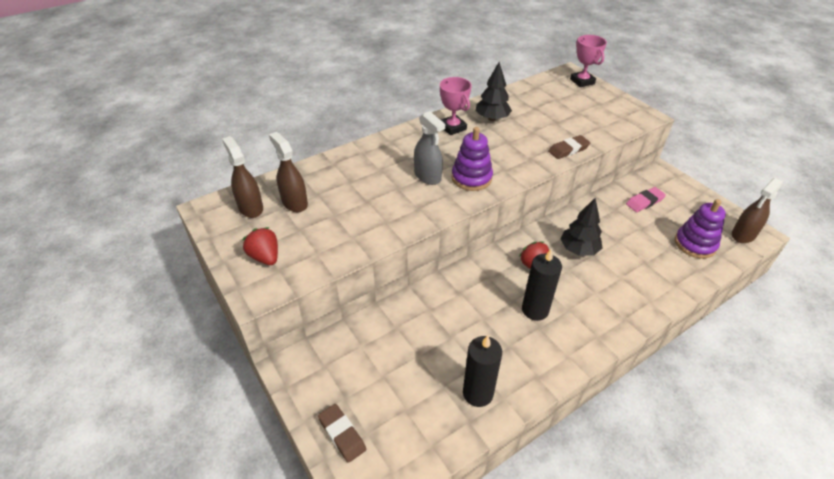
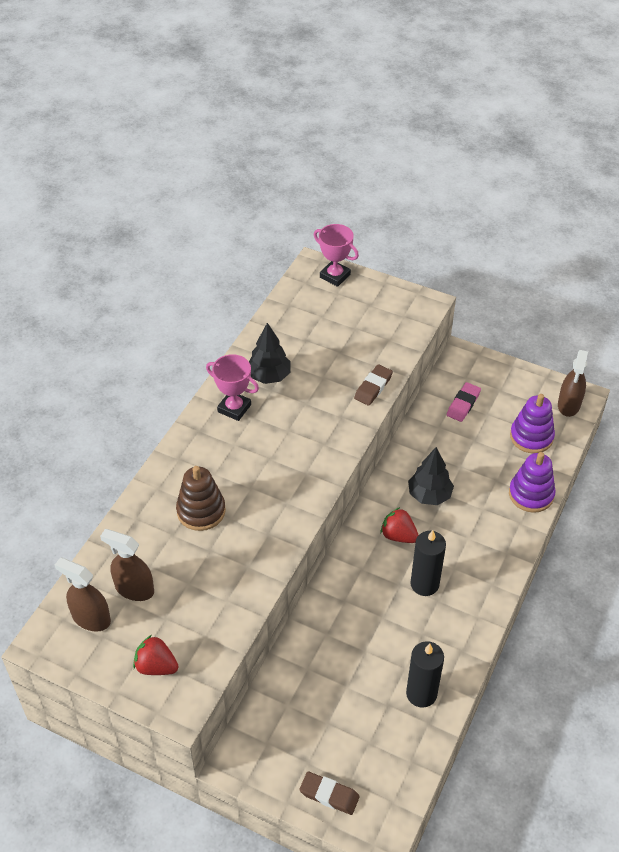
camera: 30 degrees left, 5 degrees up
grey spray bottle [414,111,445,185] -> none
purple stacking toy [451,127,493,191] -> purple stacking toy moved to [509,452,556,513]
none -> brown stacking toy [176,466,226,531]

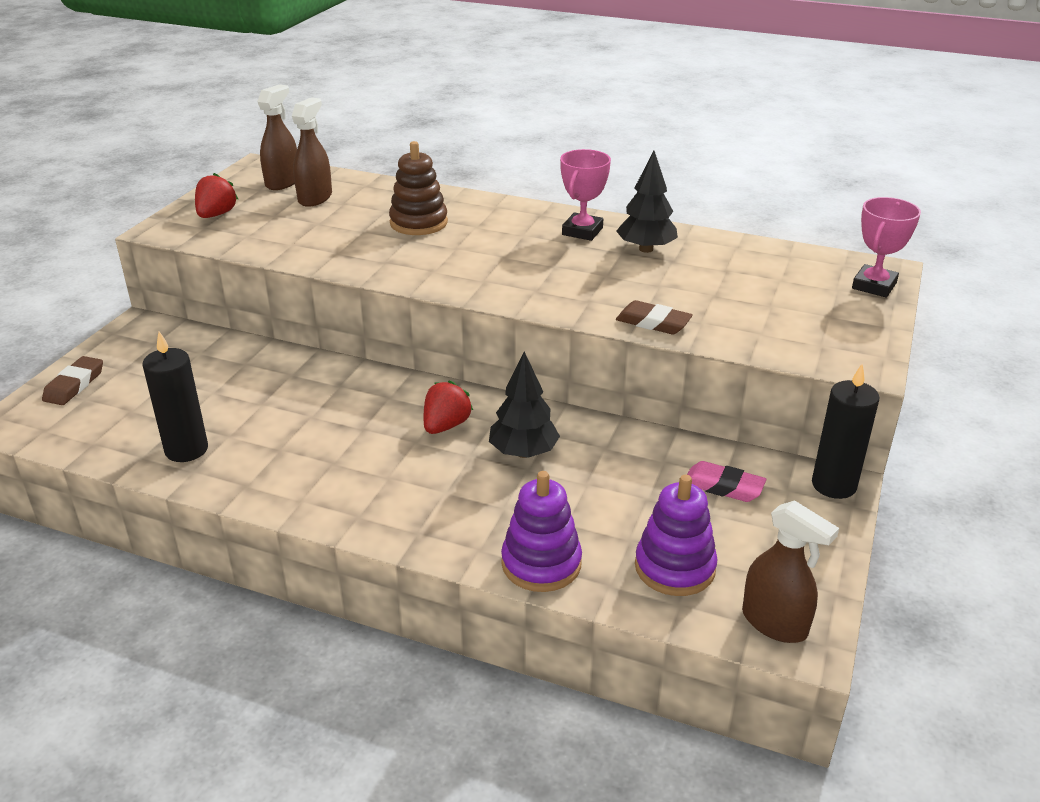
camera: 85 degrees right, 15 degrees down
black candle [410,530,446,596] -> black candle moved to [812,364,879,499]
brown spray bottle [558,350,588,417] -> brown spray bottle turned 150 degrees counterclockwise [742,500,839,643]

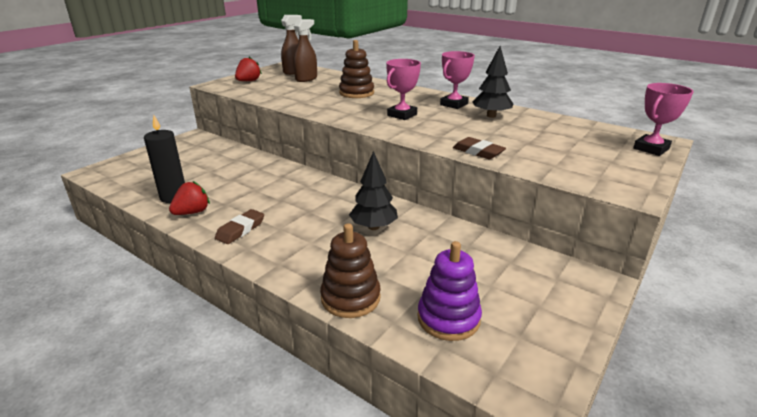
camera: 15 degrees right, 5 degrees down
brown eraser [42,356,103,405] -> brown eraser moved to [215,209,264,244]
red strawberry [424,380,473,434] -> red strawberry moved to [169,181,210,215]
purple stacking toy [501,471,582,592] -> brown stacking toy [320,223,381,318]
pink eraser [687,461,766,502] -> none
brown spray bottle [742,500,839,643] -> none
black candle [812,364,879,499] -> none
none -> pink trophy [386,59,421,120]

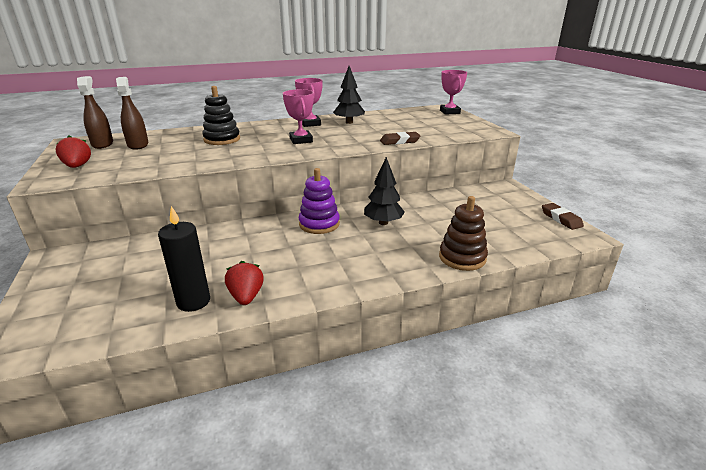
camera: 55 degrees left, 0 degrees up
brown eraser [215,209,264,244] -> brown eraser moved to [542,203,584,230]
brown stacking toy [339,40,374,98] -> black stacking toy [202,86,240,145]
purple stacking toy [417,241,482,341] -> purple stacking toy moved to [299,168,340,234]

